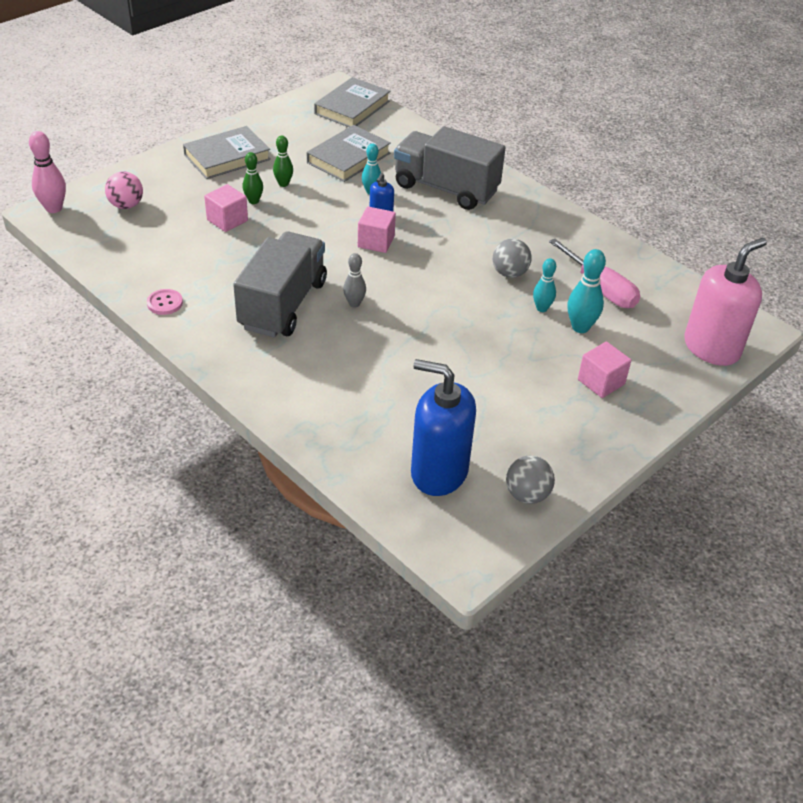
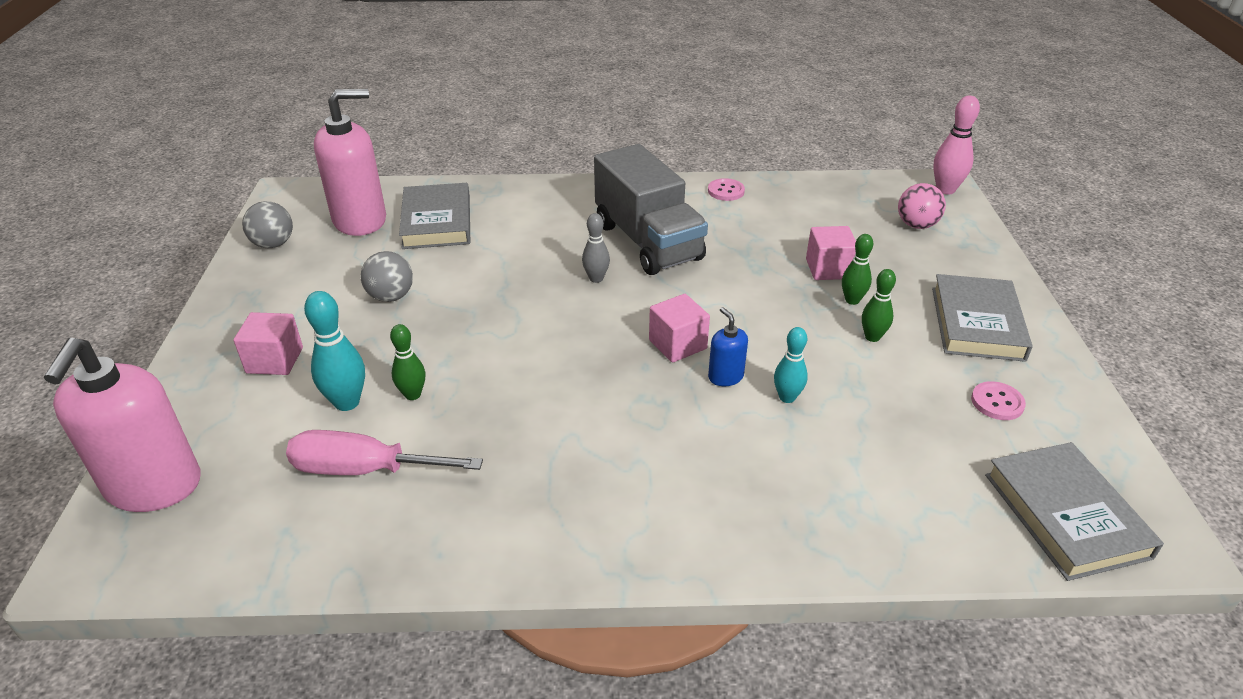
camera: 135 degrees right, 5 degrees down
grey book [307,125,391,182] -> grey book moved to [399,183,470,249]
grey truck [394,126,505,210] -> none
blue soap dispenser [411,359,476,496] -> pink soap dispenser [314,89,386,236]
grey ball [493,239,532,278] -> grey ball moved to [361,251,413,302]
turquoise bowling pin [533,258,556,312] -> green bowling pin [390,324,426,400]
none -> pink button [971,381,1026,420]

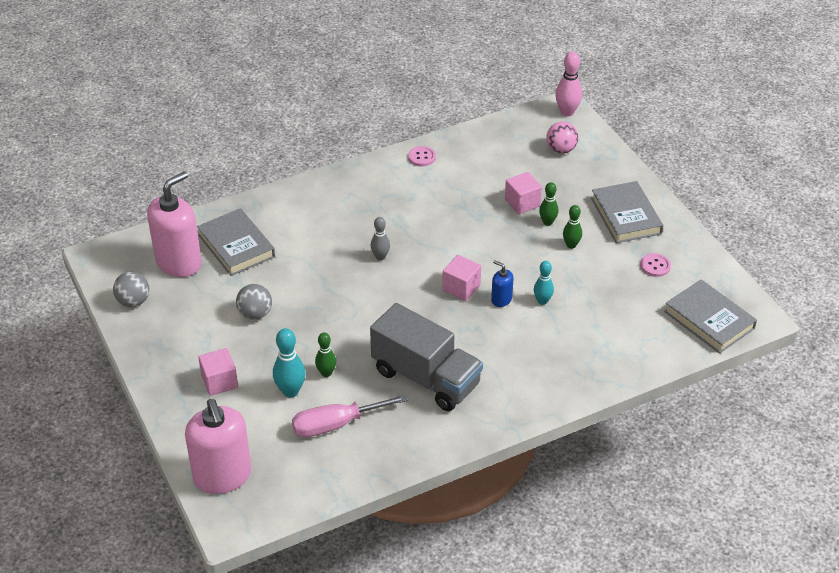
camera: 25 degrees left, 5 degrees up
grey truck [594,144,708,275] -> grey truck moved to [370,303,483,411]

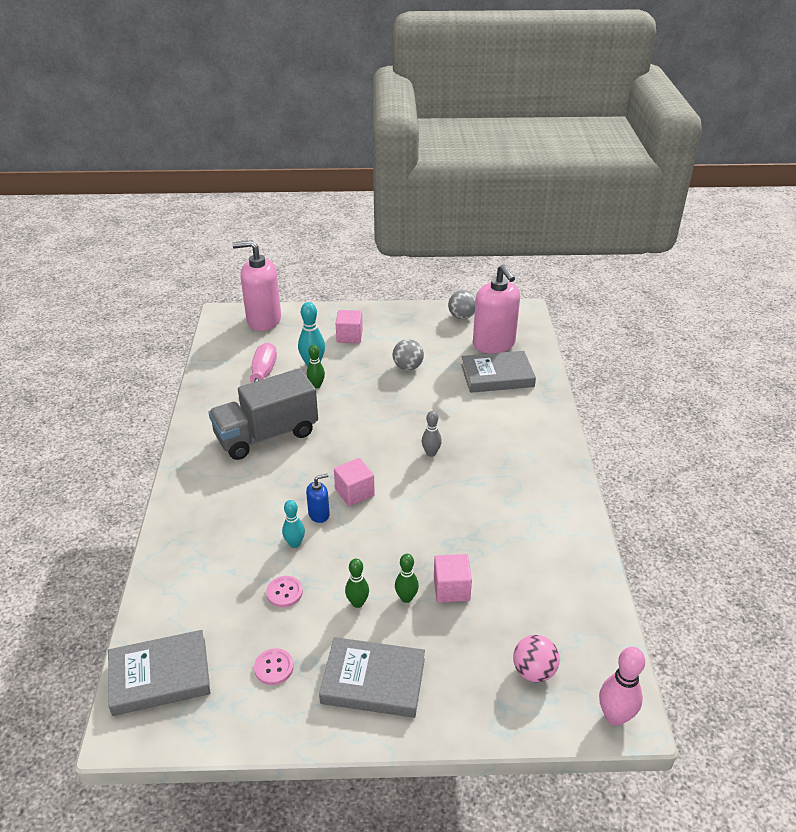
camera: 115 degrees right, 5 degrees down
pink button [408,146,436,167] -> pink button moved to [266,576,303,607]

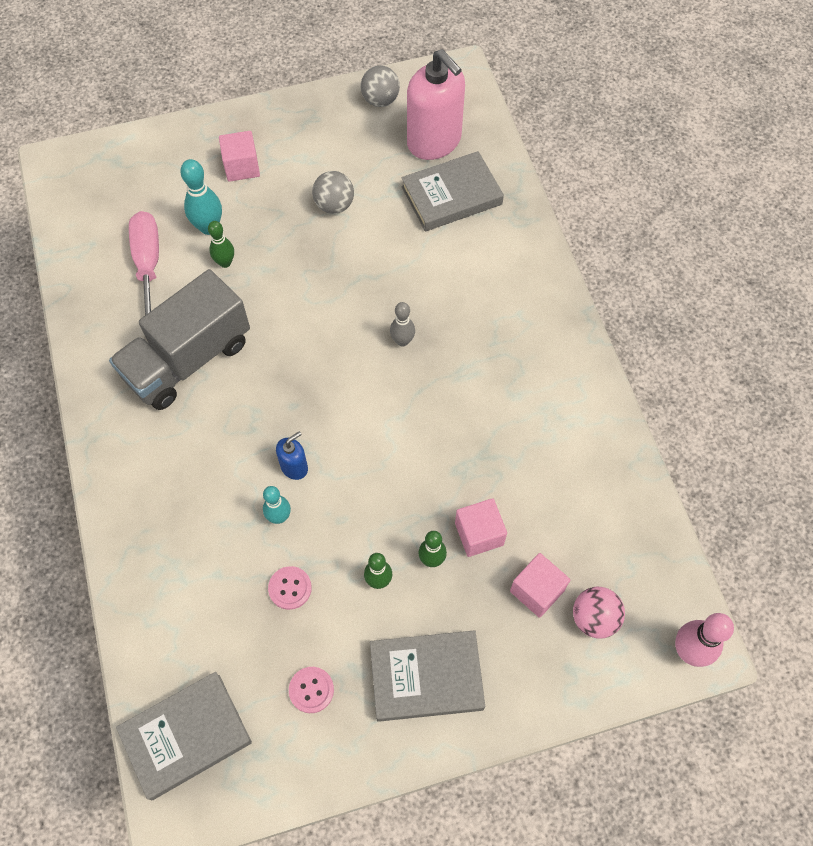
camera: 15 degrees left, 25 degrees up
pink soap dispenser [232,240,281,331] -> none
pink cube [334,458,375,506] -> pink cube moved to [510,553,570,618]

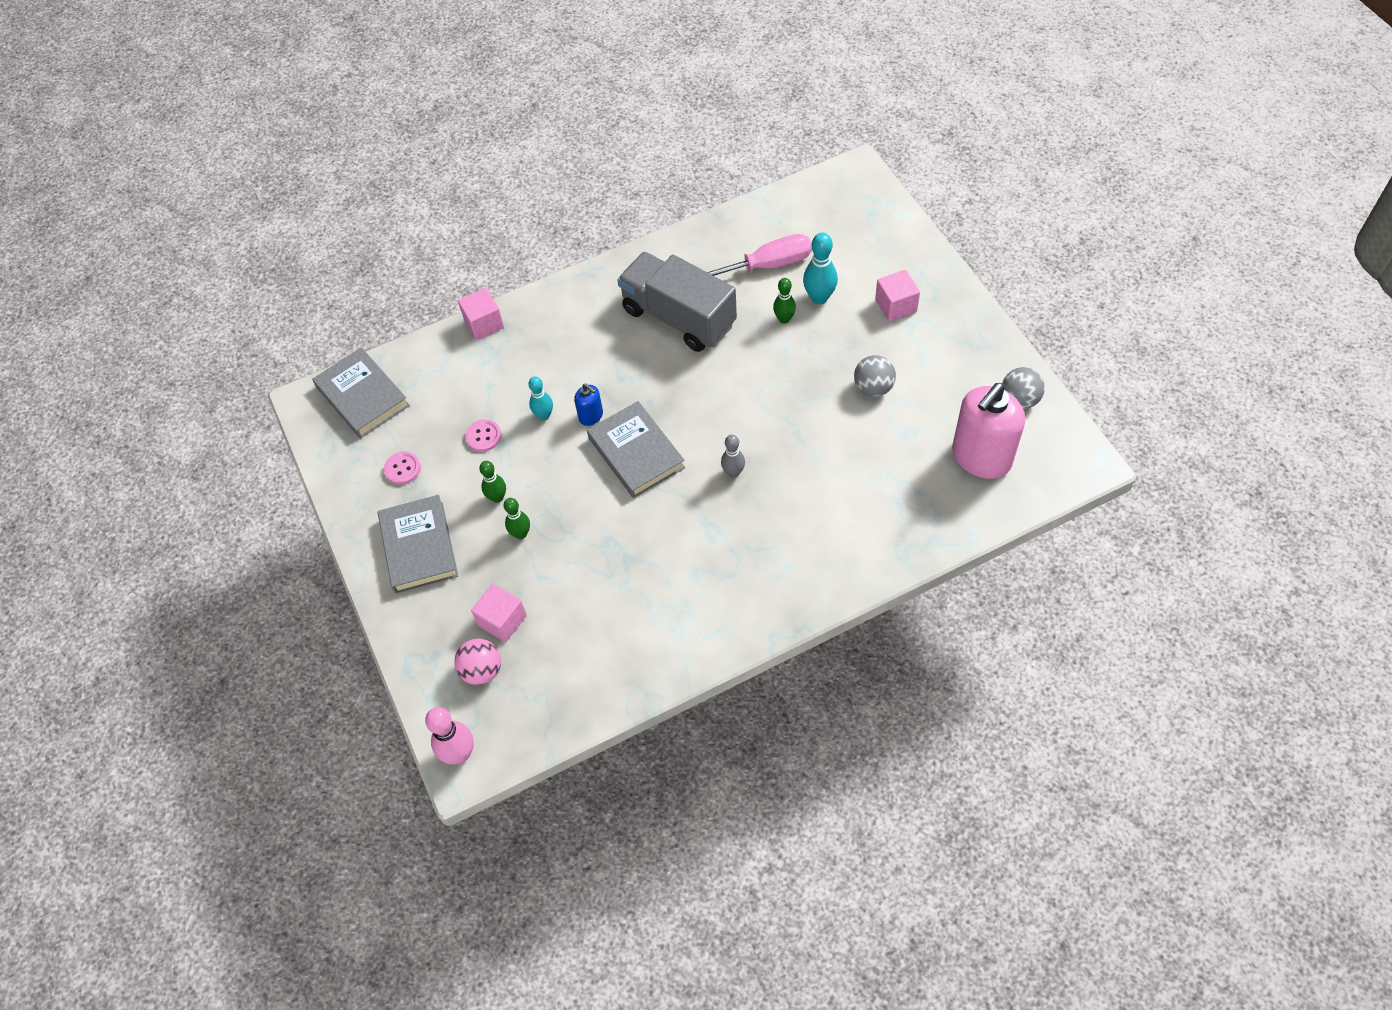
camera: 85 degrees right, 5 degrees down
grey book [401,151,504,231] -> grey book moved to [587,401,685,498]
pink cube [455,498,507,557] -> pink cube moved to [458,288,504,340]

